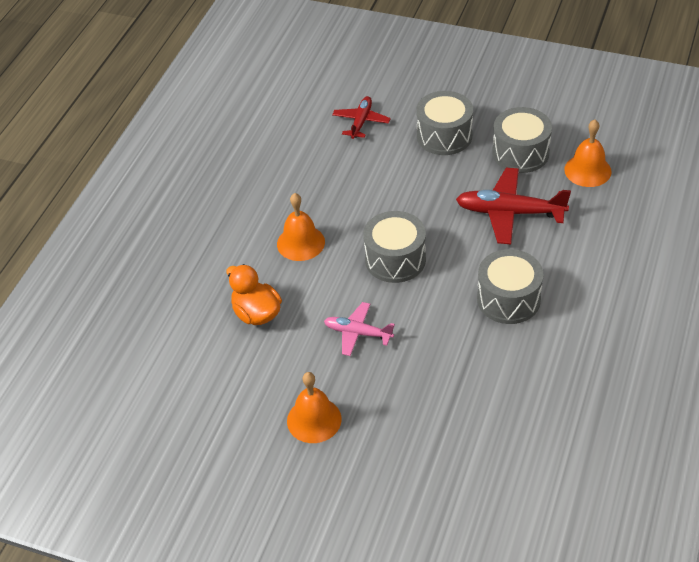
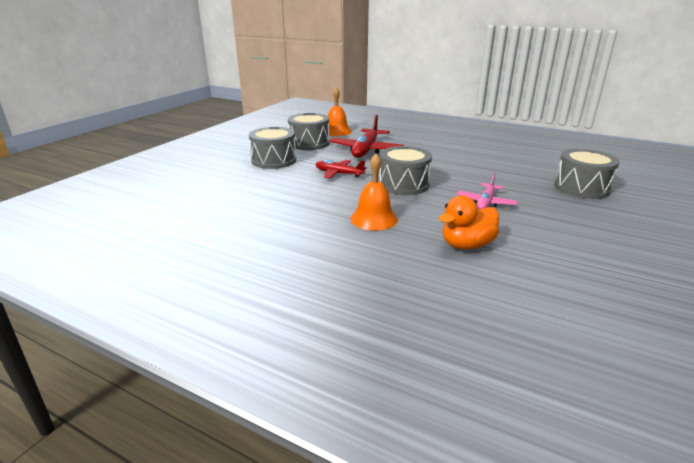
camera: 85 degrees left, 20 degrees down
orange bell [287,372,342,443] -> none
red plane [332,96,391,139] -> red plane moved to [315,160,367,178]
grey drum [477,249,544,324] -> grey drum moved to [554,149,620,199]

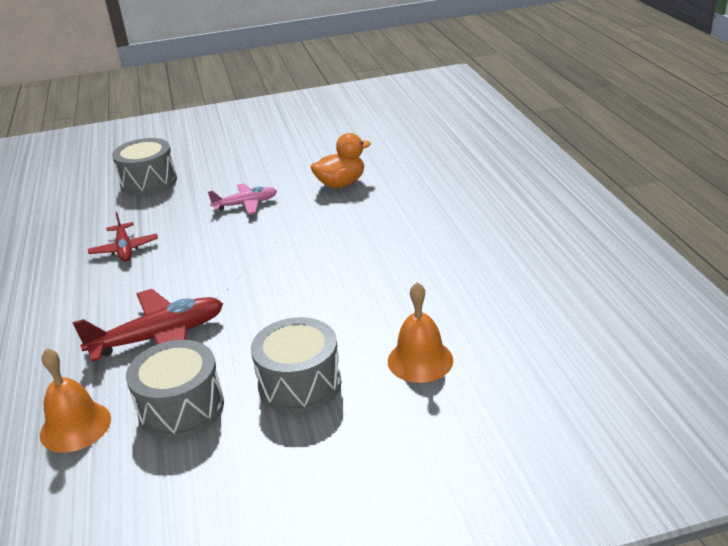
camera: 130 degrees left, 5 degrees up
red plane [315,160,367,178] -> red plane moved to [88,212,158,262]
orange bell [350,153,398,231] -> orange bell moved to [388,282,453,383]
grey drum [379,146,432,195] -> none
orange duck [439,195,499,249] -> orange duck turned 45 degrees counterclockwise [311,133,371,188]

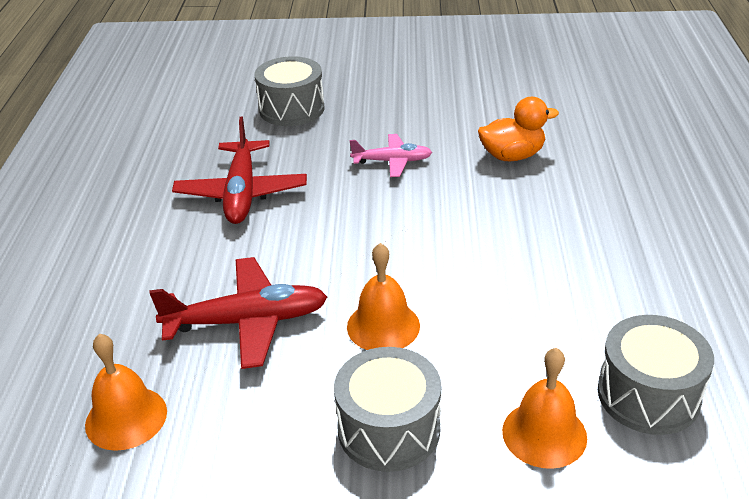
camera: 15 degrees right, 5 degrees up
red plane [88,212,158,262] -> red plane [172,117,307,224], size x1.66
grey drum [126,340,224,440] -> grey drum moved to [598,315,714,435]
none -> orange bell [347,243,420,350]

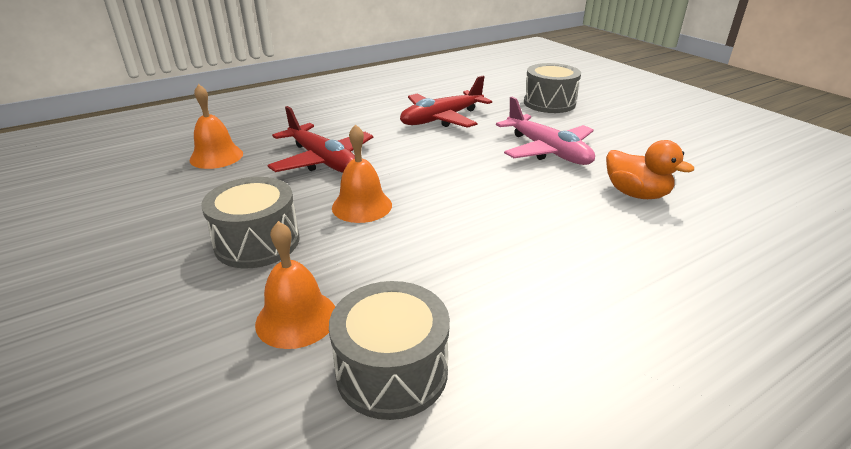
camera: 55 degrees right, 5 degrees down
pink plane [350,134,432,177] -> pink plane [496,97,595,165], size x1.66

